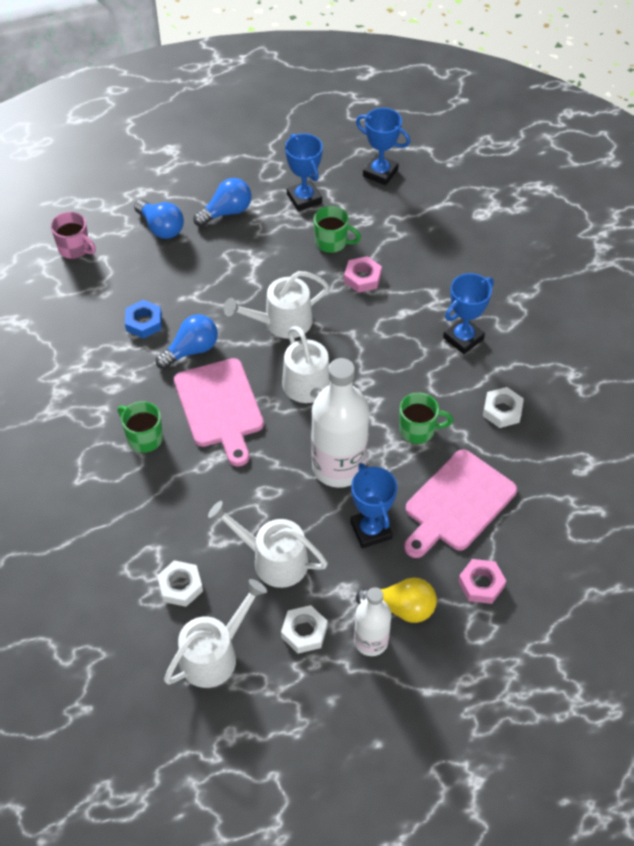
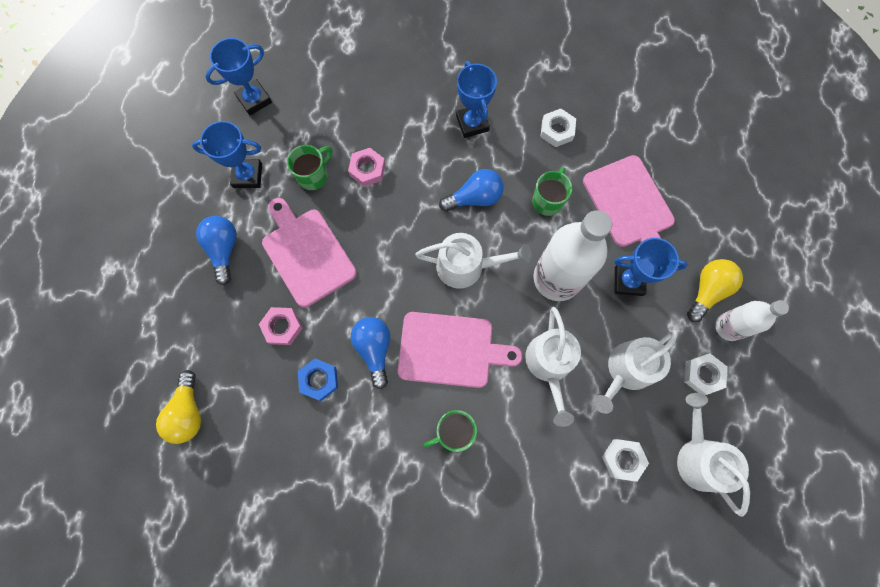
camera: 65 degrees left, 20 degrees up
pink mug [51,212,96,259] -> yellow light bulb [156,370,201,444]
blue light bulb [134,199,184,239] -> blue light bulb moved to [439,169,504,212]
white watering can [223,271,329,339] -> white watering can moved to [525,307,581,427]
pink nut [458,559,506,604] -> pink nut moved to [259,307,303,345]
none -> pink cutting board [262,198,357,308]

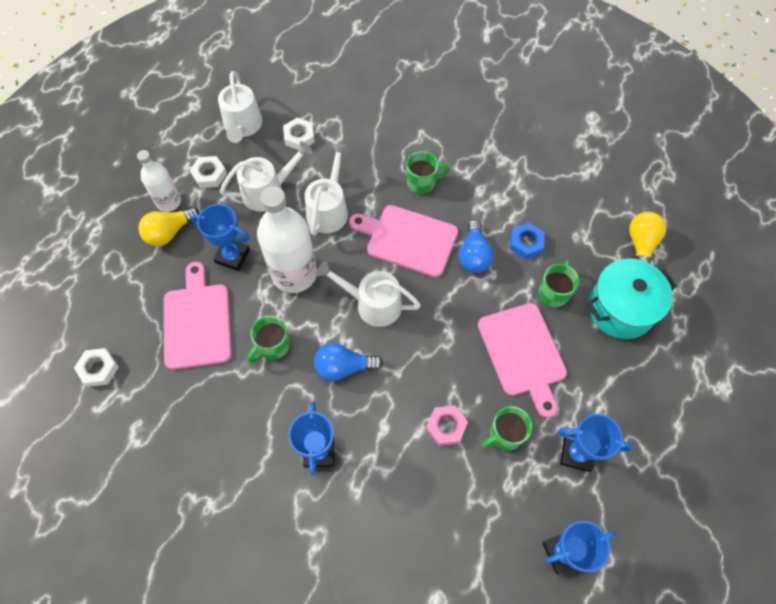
camera: 165 degrees left, 10 degrees down
blue light bulb [196,216,237,285] -> none
pink nut [259,307,303,345] -> green mug [539,260,579,307]
white nut [541,109,576,147] -> white nut moved to [74,348,119,387]
none -> turquoise pot [587,258,677,339]

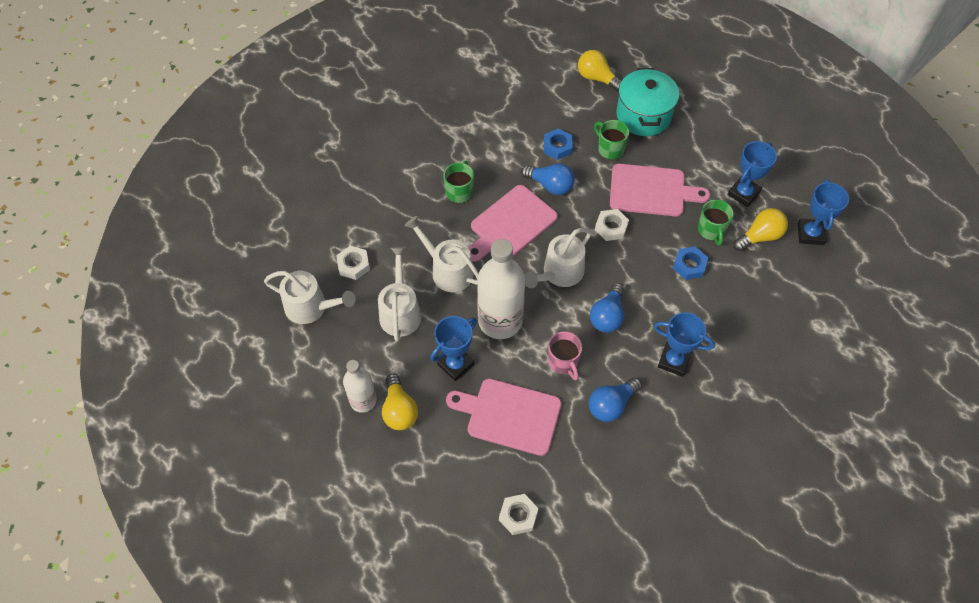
camera: 65 degrees left, 5 degrees down
white nut [190,156,227,188] -> white nut moved to [595,209,629,241]
green mug [247,316,290,363] -> pink mug [548,331,582,380]
pink nut [426,406,468,446] -> blue nut [673,246,708,280]
none -> blue light bulb [589,377,642,422]
none -> yellow light bulb [733,208,788,251]

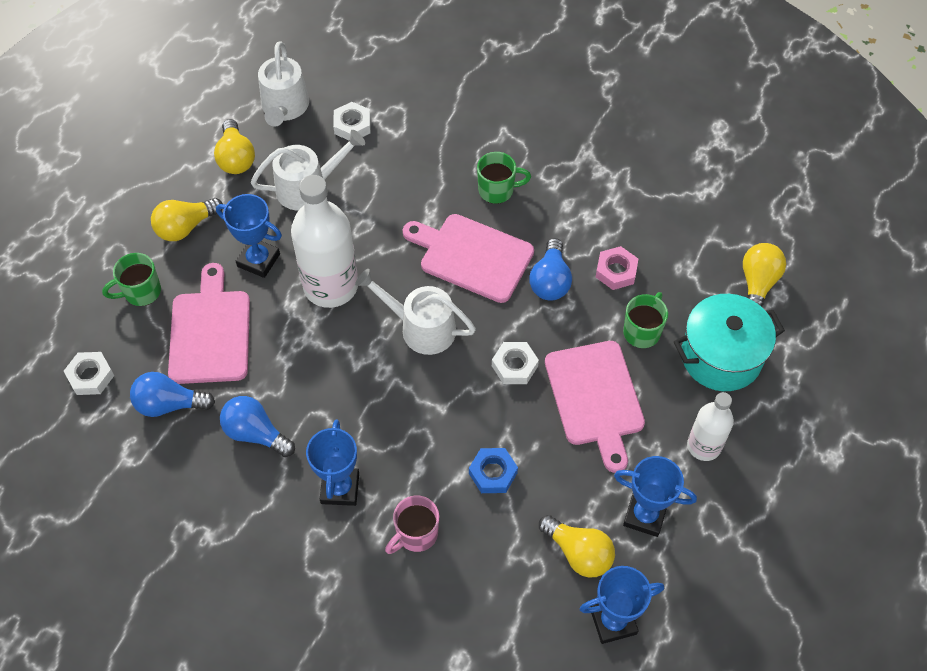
camera: 70 degrees right, 0 degrees up
white bottle [343,360,377,413] -> white bottle moved to [687,392,734,461]
white watering can [404,216,479,292] -> none
blue nut [544,128,572,160] -> pink nut [596,246,638,290]
pink mug [548,331,582,380] -> pink mug moved to [385,495,439,554]
blue light bulb [590,283,624,333] -> blue light bulb moved to [130,372,215,417]
green mug [698,200,734,246] -> green mug moved to [102,253,161,306]
none -> yellow light bulb [214,119,255,174]

